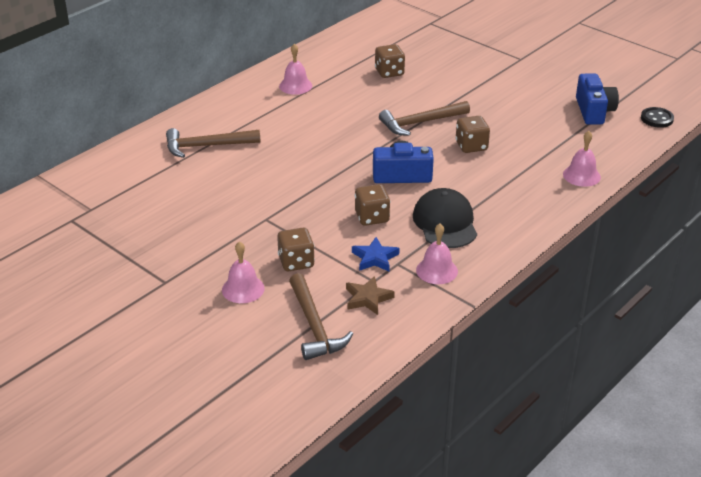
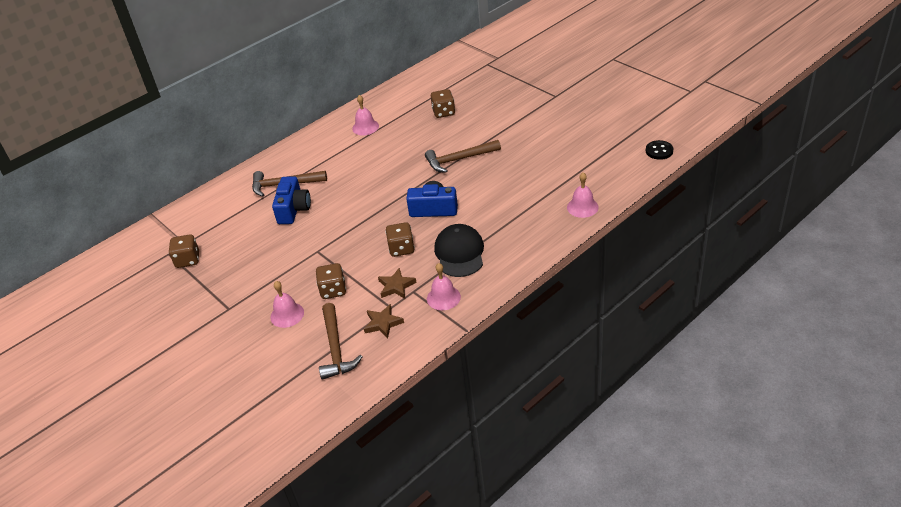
camera: 10 degrees right, 5 degrees up
blue star [352,237,400,271] -> brown star [378,268,417,299]
brown dice [456,116,490,153] -> brown dice moved to [169,234,199,268]
blue camera [576,74,619,125] -> blue camera moved to [272,176,311,224]

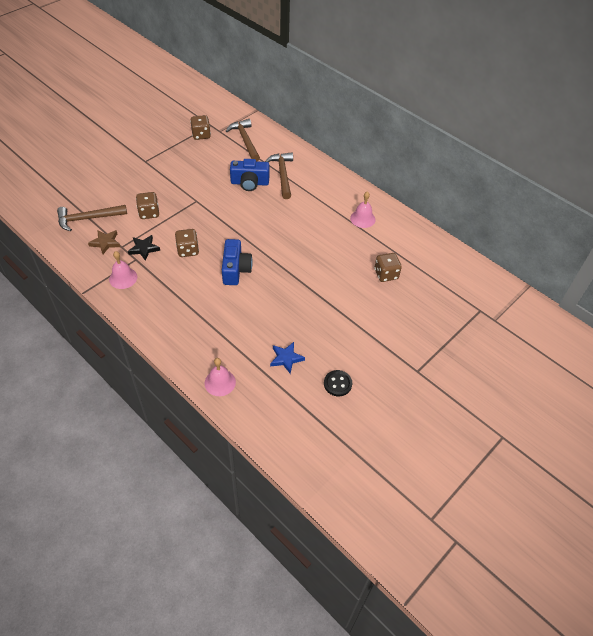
camera: 80 degrees right, 10 degrees up
pink bell [270,281,304,328] -> none
brown star [378,268,417,299] -> black star [128,235,160,261]
brown hammer [425,140,501,173] -> brown hammer moved to [226,119,260,162]
black cap [434,224,484,277] -> none
black button [646,140,673,160] -> black button moved to [324,370,352,396]
none -> blue star [270,342,305,374]

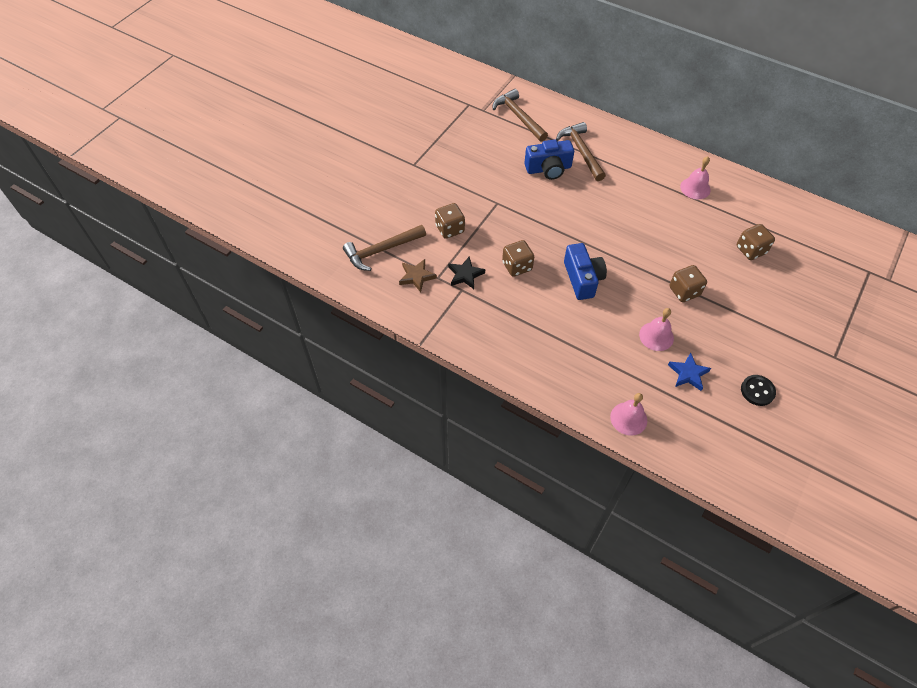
camera: 10 degrees left, 5 degrees up
pink bell [109,251,137,289] -> pink bell moved to [639,308,674,351]
brown dice [190,115,211,140] -> brown dice moved to [669,265,707,302]

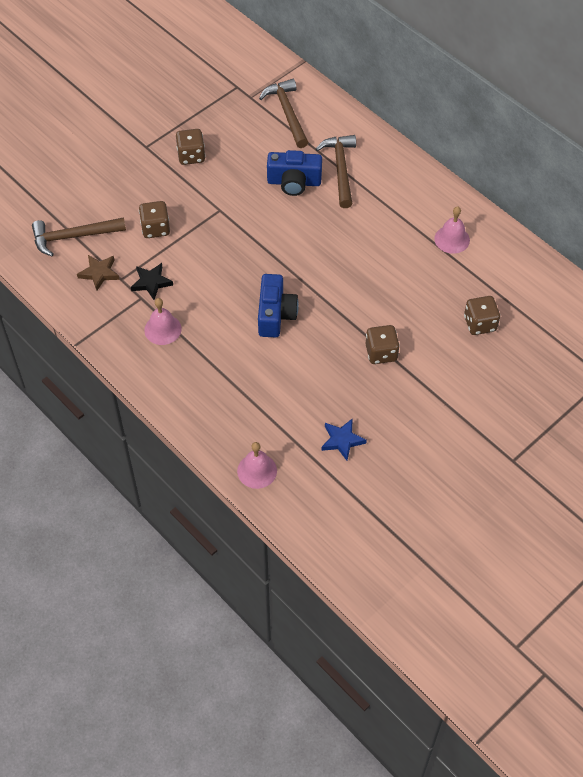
camera: 15 degrees right, 0 degrees up
brown dice [502,240,534,277] -> brown dice moved to [176,129,205,165]
pink bell [639,308,674,351] -> pink bell moved to [144,298,181,345]
black button [741,375,776,406] -> none

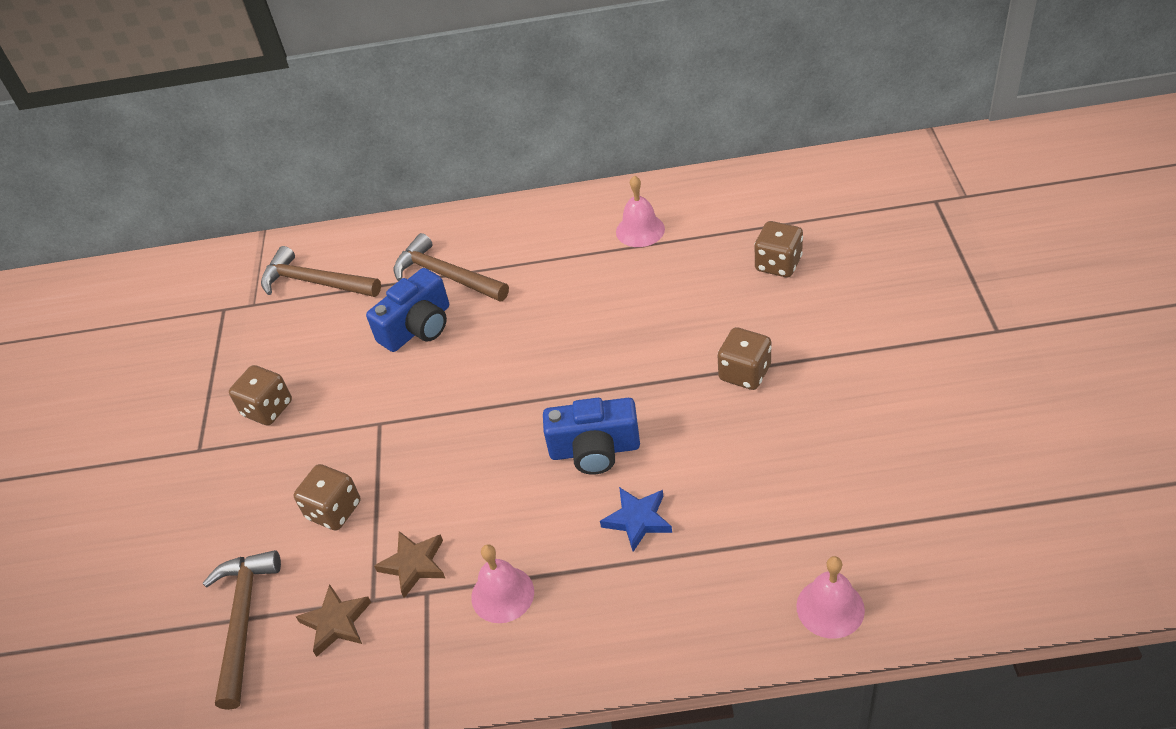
camera: 45 degrees left, 10 degrees down
brown hammer [32,217,126,256] -> brown hammer turned 150 degrees clockwise [203,550,281,710]
black star [131,263,173,300] -> brown star [374,531,445,598]
blue camera [258,274,299,337] -> blue camera turned 135 degrees clockwise [543,398,640,475]
blue star [321,418,367,461] -> blue star moved to [600,487,672,552]

